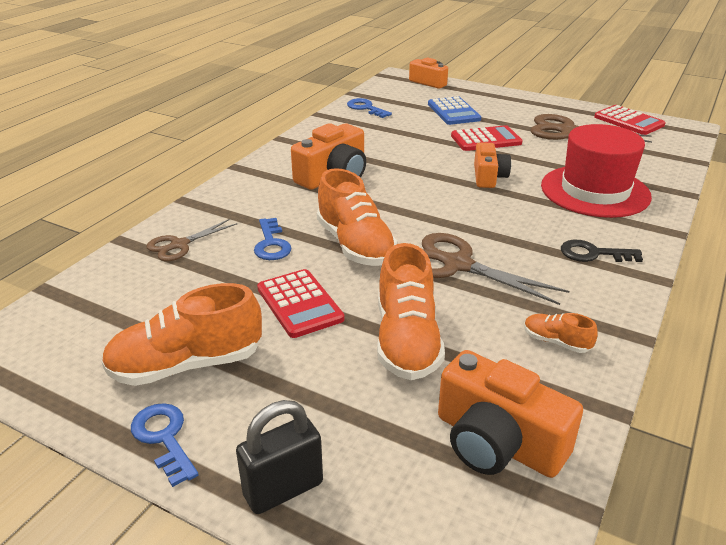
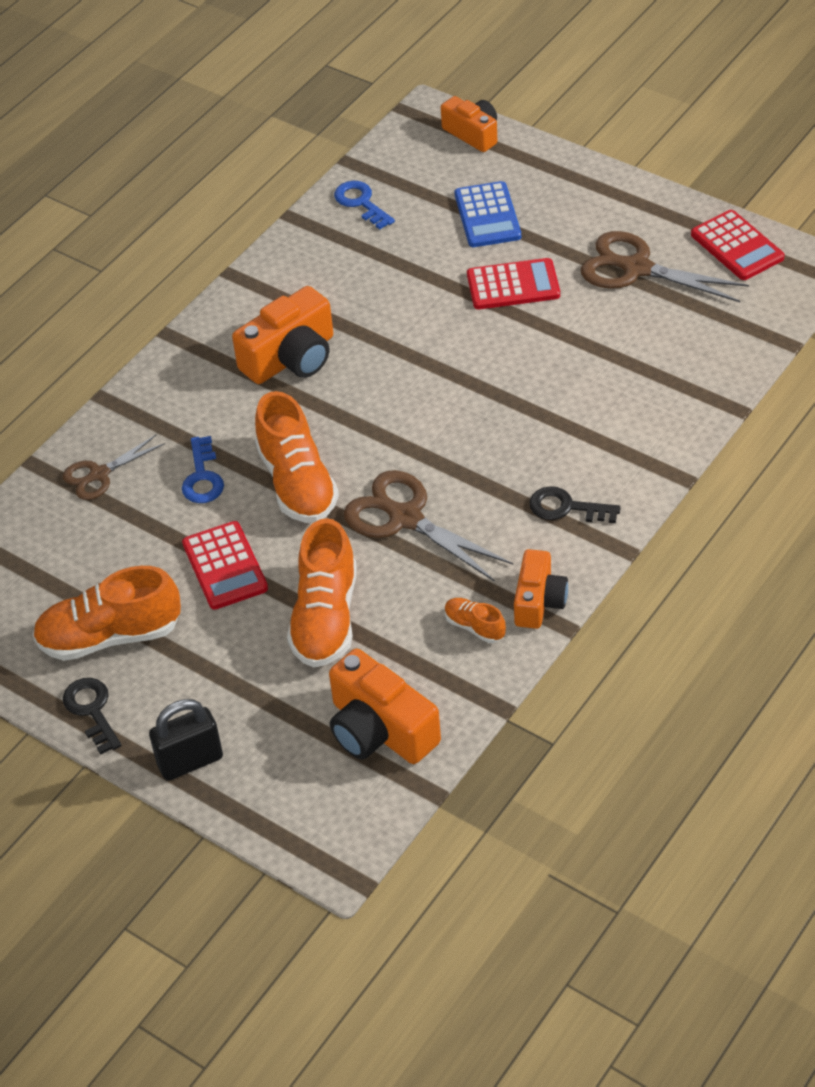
camera: 10 degrees right, 15 degrees up
blue key [131,403,199,487] -> black key [63,678,122,755]
orange camera [474,142,511,188] -> orange camera moved to [514,549,568,629]
red hat [541,124,652,218] -> none

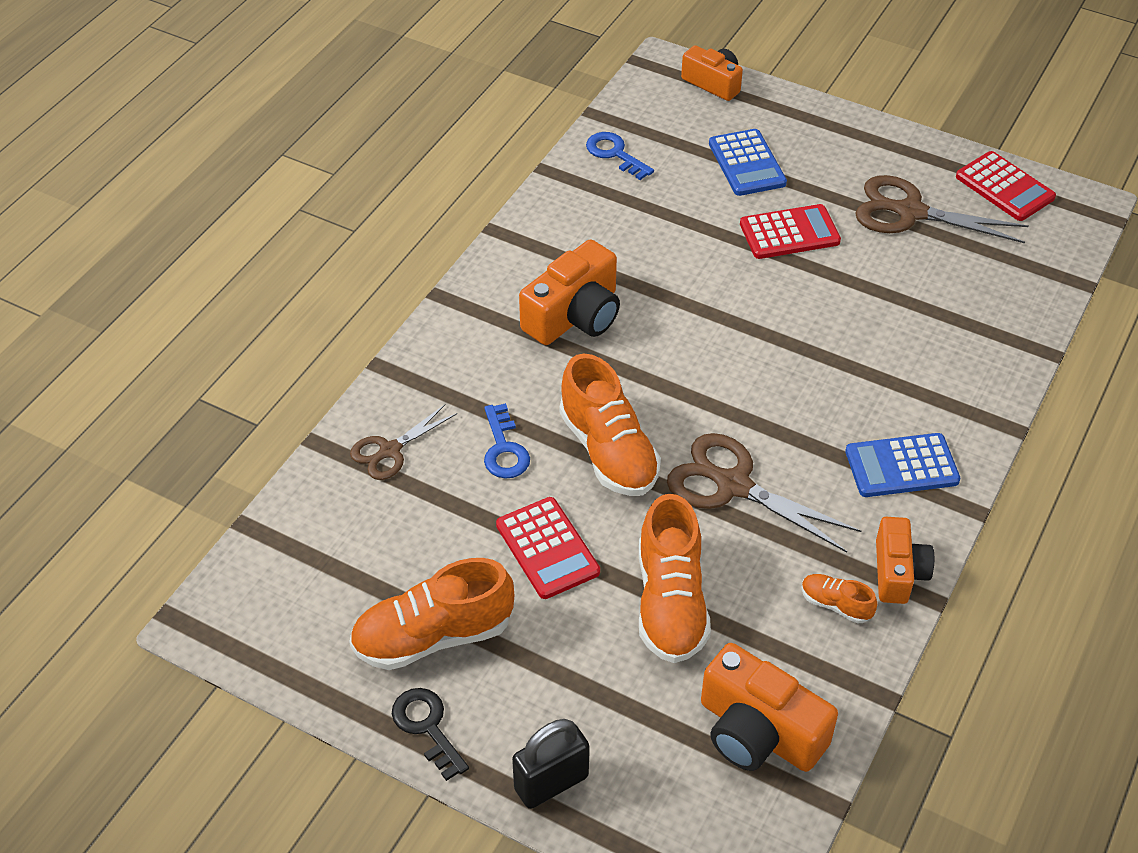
camera: 10 degrees left, 0 degrees up
black key [529,486,621,523] -> blue calculator [845,433,961,497]

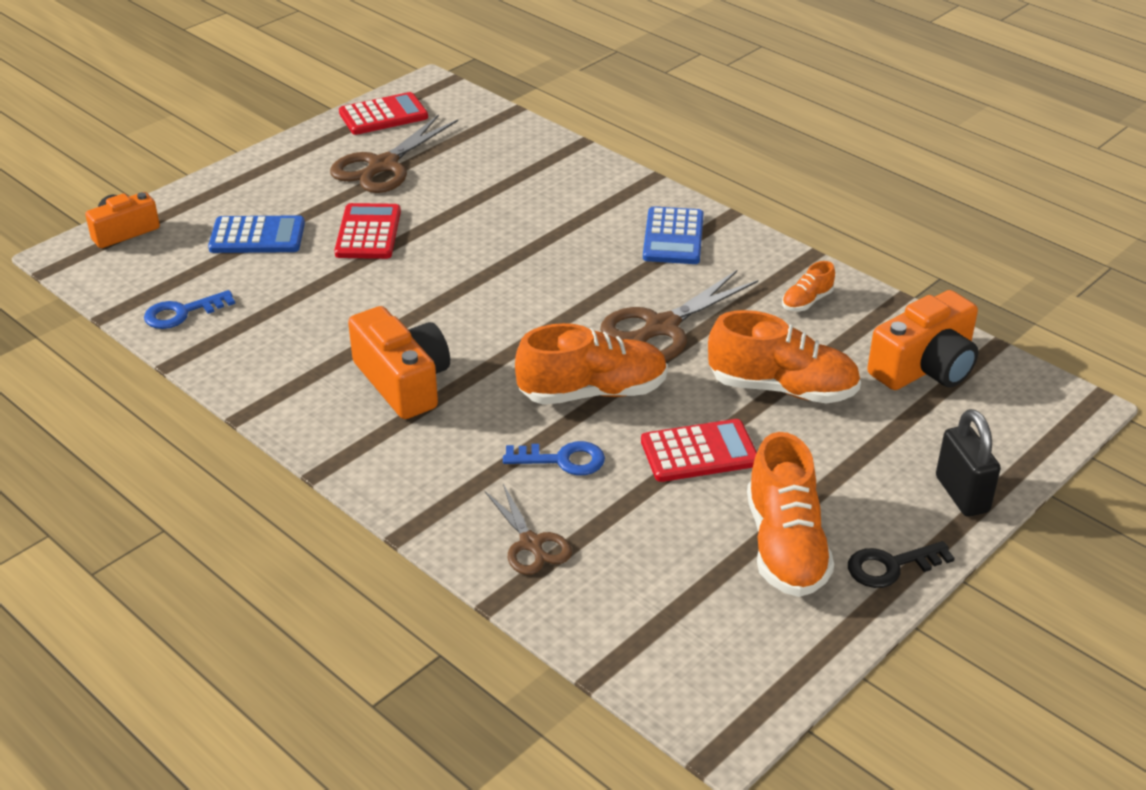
camera: 75 degrees left, 10 degrees down
orange camera [876,517,934,604] -> none

